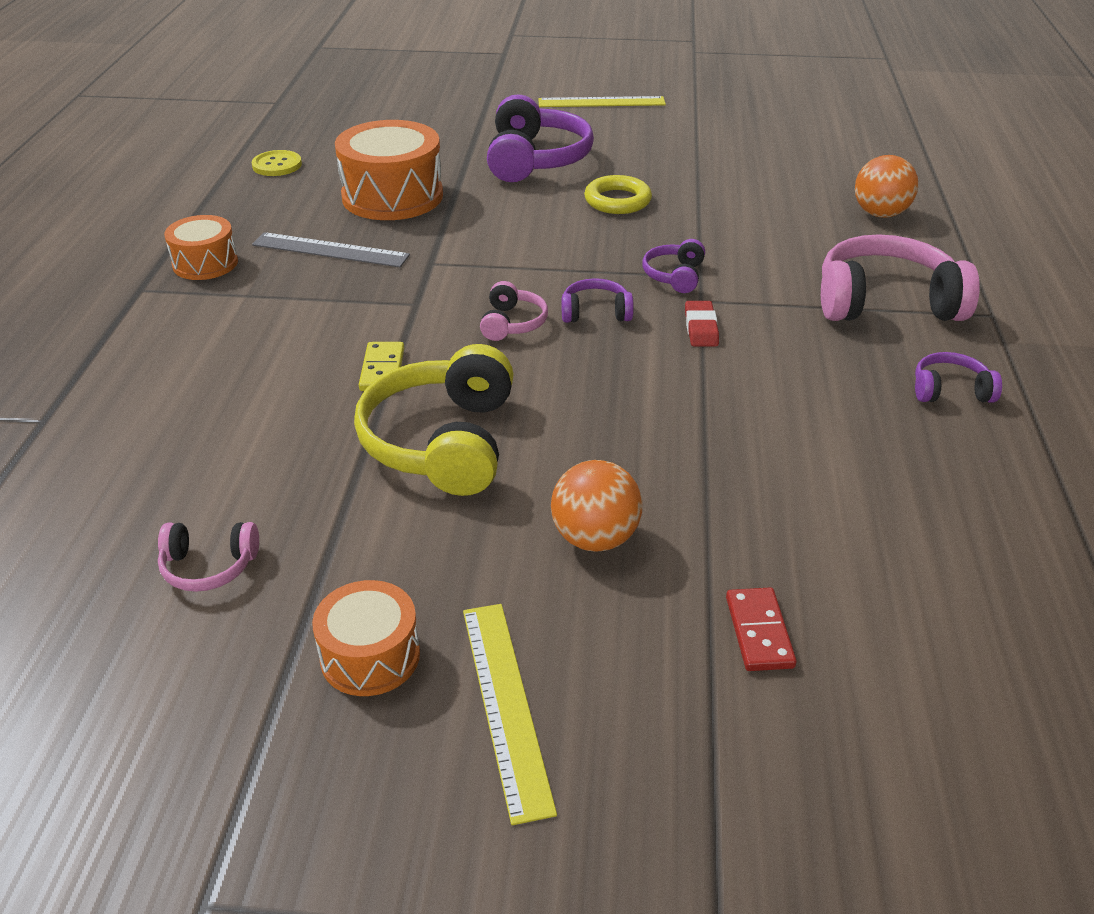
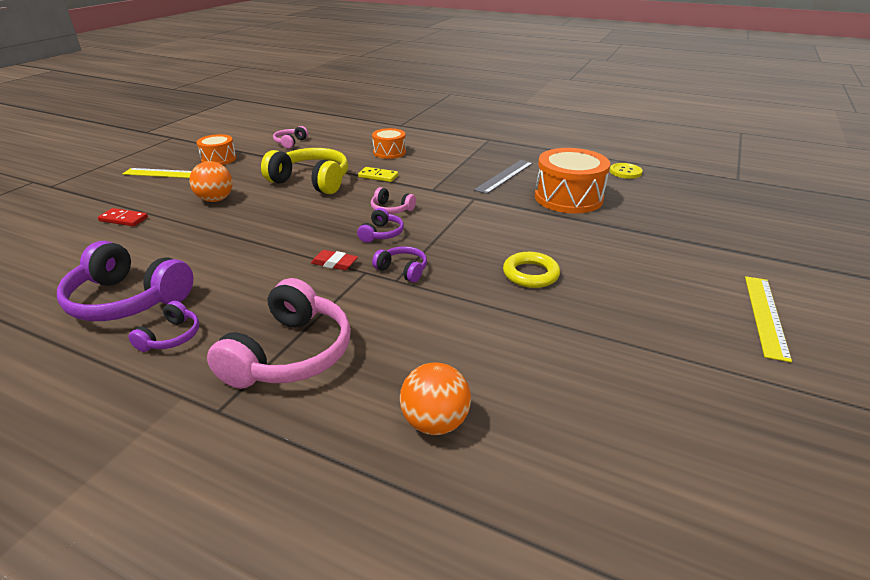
camera: 110 degrees right, 5 degrees down
orange drum [164,215,238,280] -> orange drum moved to [372,128,406,159]
purple headphones [487,94,594,182] -> purple headphones moved to [57,241,193,321]

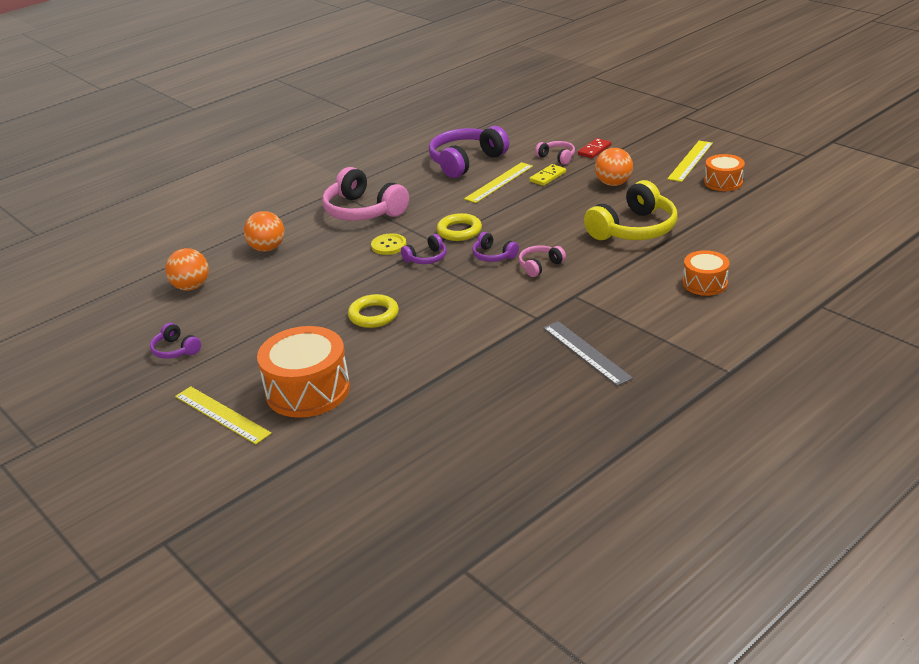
camera: 115 degrees right, 0 degrees up
purple headphones [128,301,199,352] -> purple headphones moved to [150,323,201,359]
pink headphones [273,126,308,149] -> pink headphones moved to [535,141,575,165]
red eraser [311,250,358,270] -> yellow ring [436,213,482,241]
yellow domino [358,167,398,182] -> yellow domino moved to [529,164,566,186]
orange drum [535,148,610,213] -> orange drum moved to [257,326,350,418]
yellow button [609,163,643,179] -> yellow button moved to [371,233,407,255]
none -> orange ball [165,248,209,291]
none -> yellow ruler [464,162,533,203]

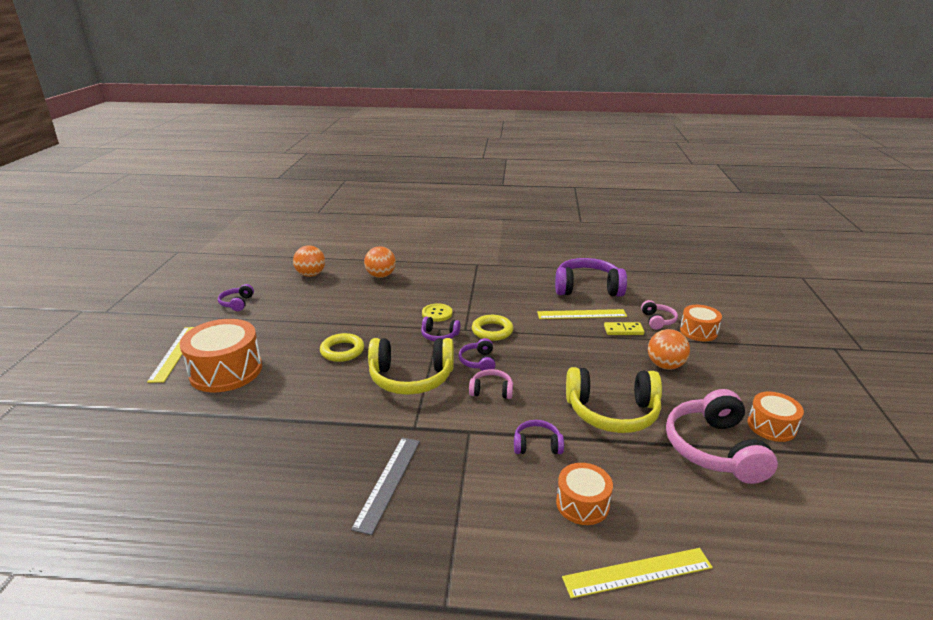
camera: 45 degrees right, 5 degrees down
pink headphones [322,167,409,221] -> pink headphones moved to [666,389,778,484]
red domino [578,138,611,158] -> orange drum [680,305,722,341]
yellow ruler [667,141,713,182] -> yellow ruler moved to [562,548,713,599]
none -> yellow headphones [368,338,454,395]
none -> purple headphones [514,420,564,454]

